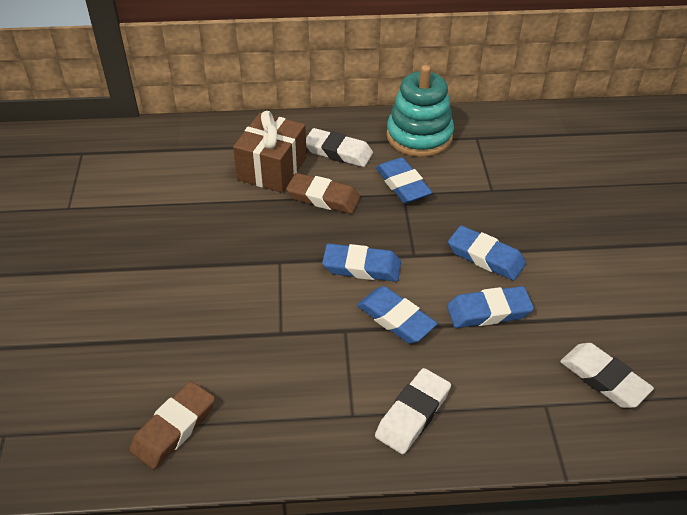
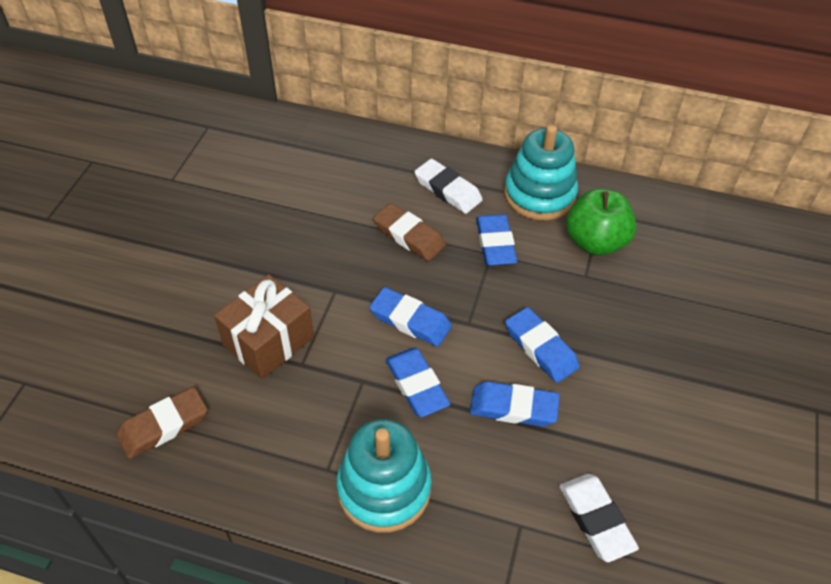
camera: 20 degrees right, 5 degrees up
brown gift [233,111,307,193] -> brown gift moved to [214,274,314,379]
white eraser [375,368,451,454] -> turquoise stacking toy [337,419,432,533]
none -> green apple [566,189,636,256]

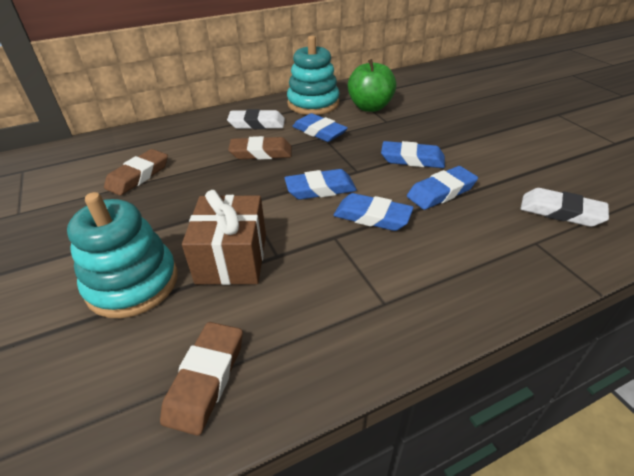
camera: 40 degrees left, 10 degrees down
turquoise stacking toy [337,419,432,533] -> turquoise stacking toy moved to [67,192,178,318]
none -> brown eraser [104,149,168,196]

